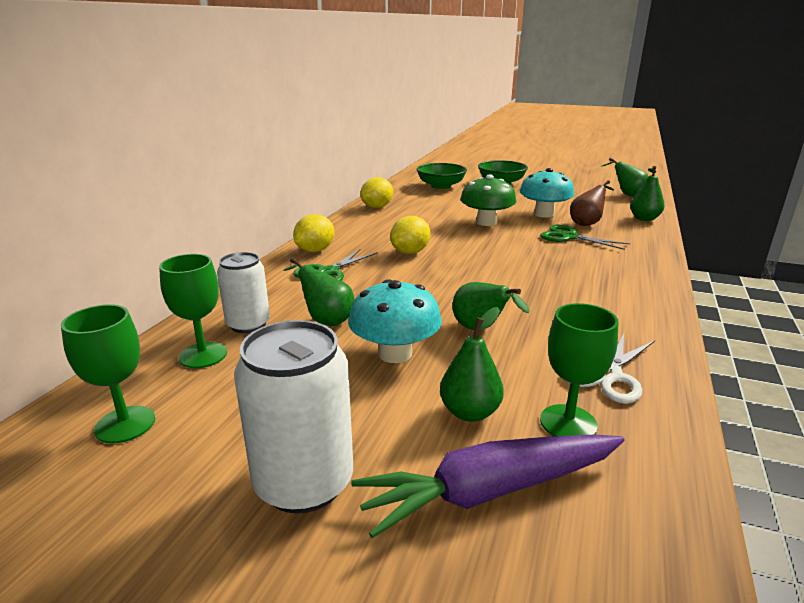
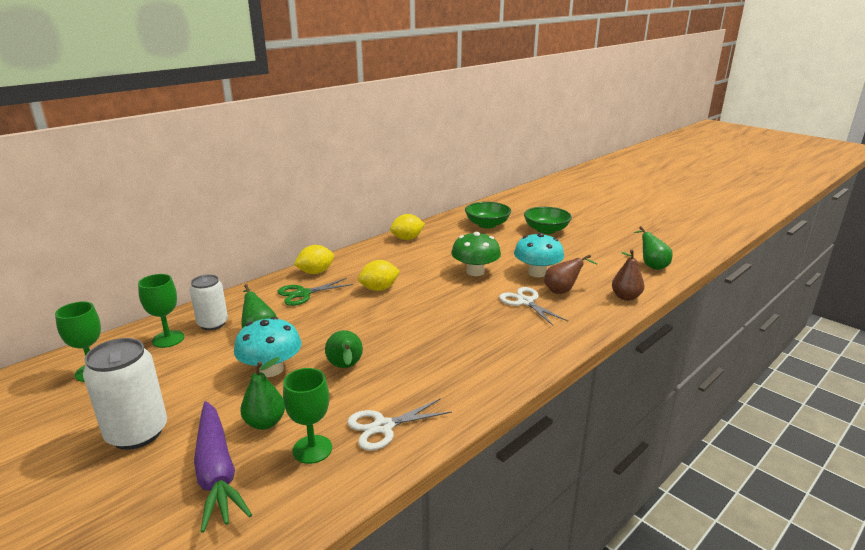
camera: 25 degrees right, 0 degrees up
purple carrot [351,435,625,538] -> purple carrot turned 120 degrees counterclockwise [194,401,252,533]
green scissors [540,225,630,250] -> white scissors [499,287,568,326]
green pear [630,166,664,221] -> brown pear [612,250,644,301]

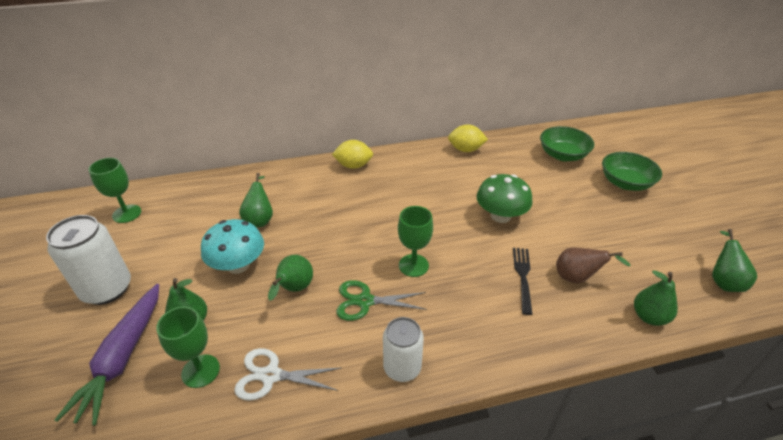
camera: 30 degrees right, 15 degrees up
green goblet [138,274,184,348] -> green goblet moved to [398,206,433,277]
white can [190,275,228,330] -> white can moved to [383,317,424,382]
green scissors [277,278,353,306] -> green scissors moved to [336,280,427,321]
yellow lemon [358,260,400,291] -> none
white scissors [499,287,568,326] -> black fork [513,248,532,315]
turquoise mushroom [514,233,564,277] -> none
brown pear [612,250,644,301] -> green pear [634,270,678,326]

